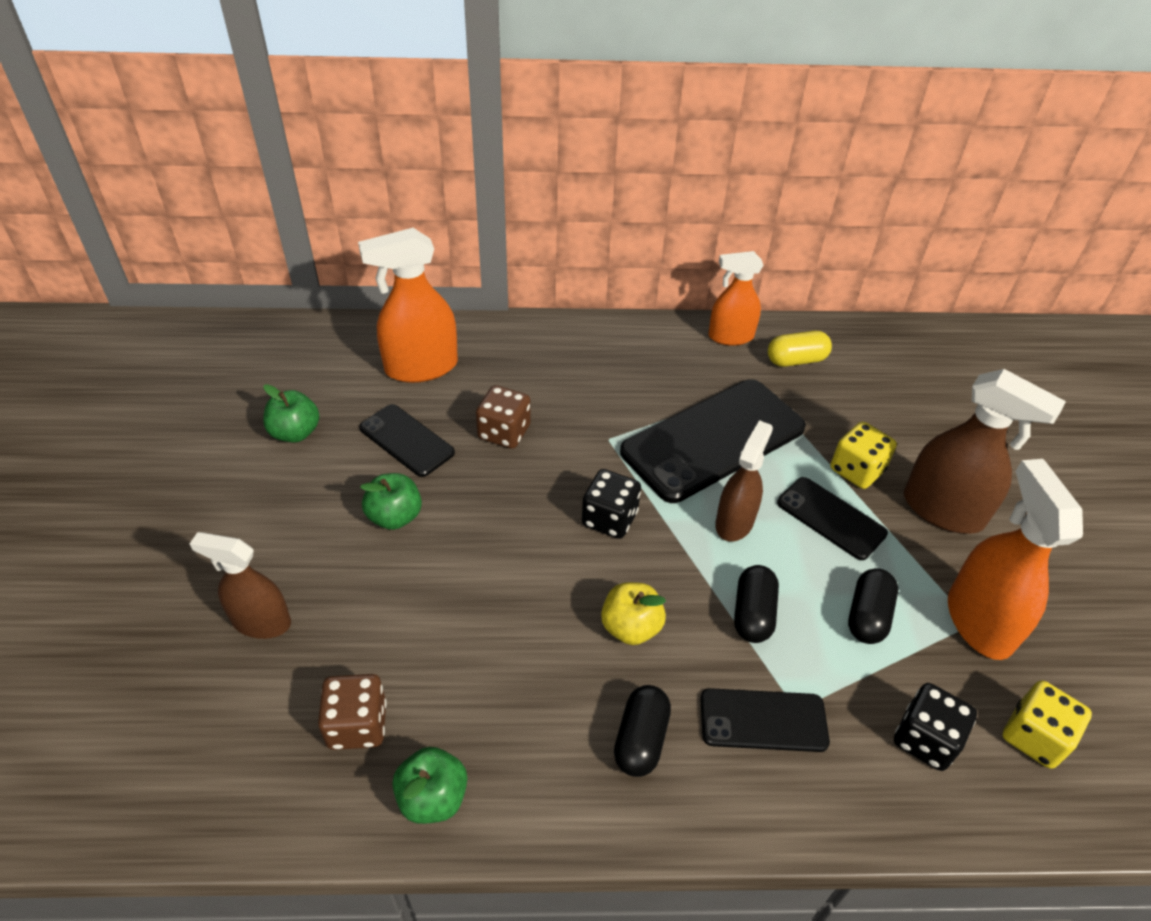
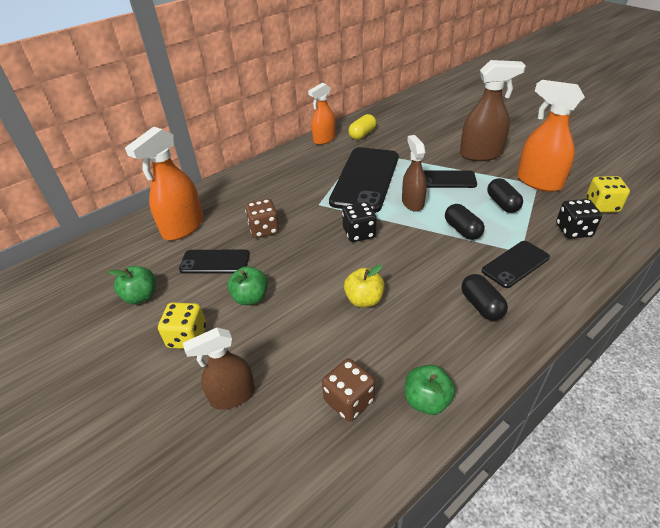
camera: 35 degrees left, 5 degrees down
yellow apple [601,582,666,645] -> yellow apple moved to [344,265,385,307]
yellow dice [831,422,897,489] -> yellow dice moved to [158,302,206,349]

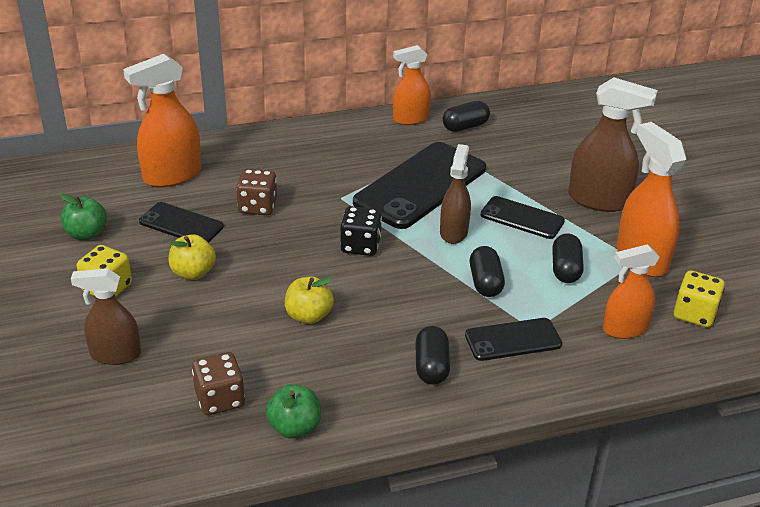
camera: 20 degrees right, 5 degrees down
green apple [228,266,268,305] -> yellow apple [169,234,216,280]
yellow capsule [348,114,376,140] -> black capsule [443,101,490,132]
black dice [556,199,602,239] -> orange spray bottle [603,244,660,339]

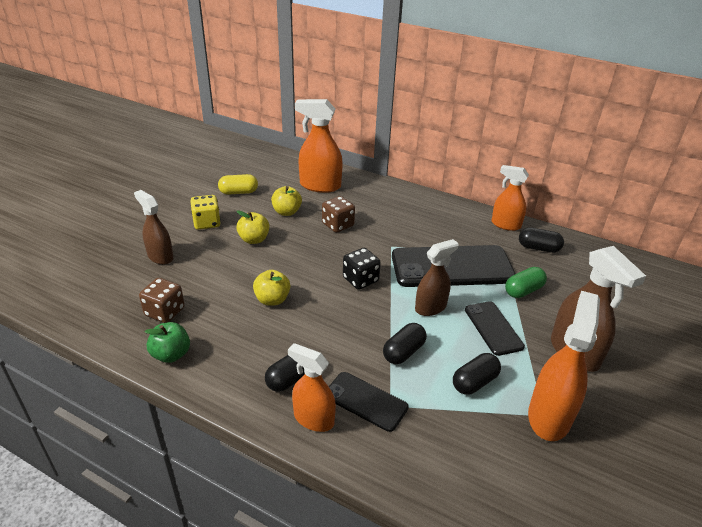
camera: 45 degrees right, 0 degrees up
green apple [60,193,107,240] -> yellow capsule [218,174,258,195]
black phone [139,202,224,243] -> yellow apple [271,186,302,216]
orange spray bottle [603,244,660,339] -> orange spray bottle moved to [288,343,336,432]
yellow dice [674,271,725,327] -> none
none -> green capsule [505,267,547,298]

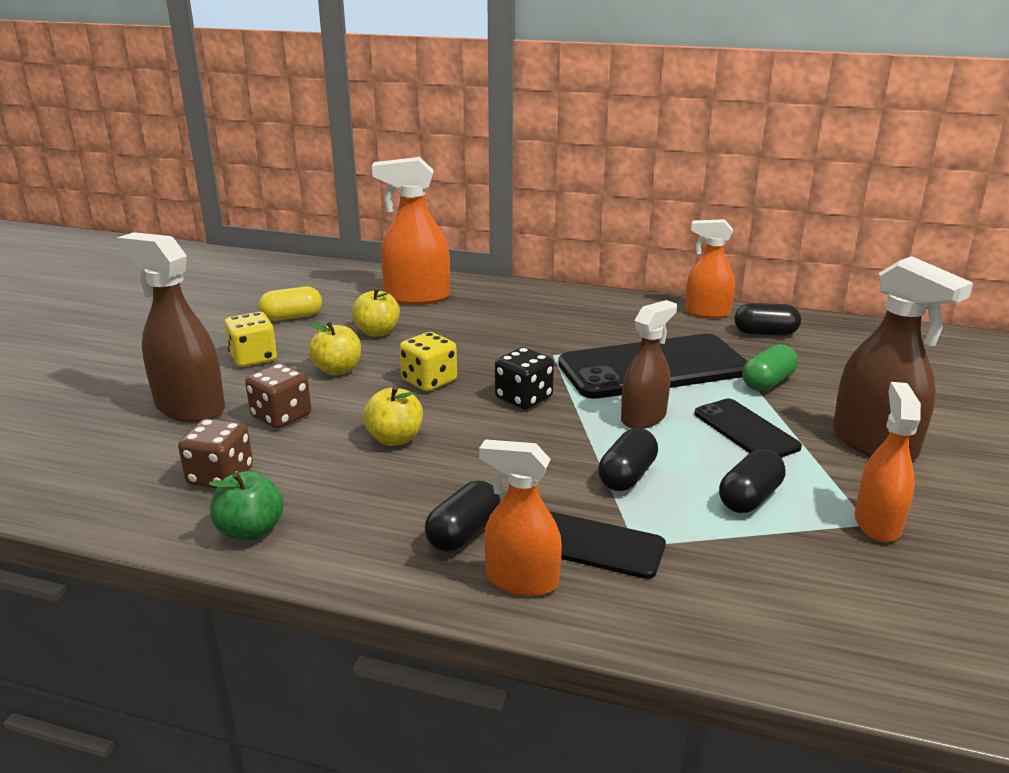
camera: 10 degrees left, 10 degrees down
brown spray bottle [134,190,174,265] -> brown spray bottle [117,232,225,422], size x1.51
brown dice [322,196,355,233] -> brown dice moved to [245,363,311,428]
orange spray bottle [528,291,600,441] -> orange spray bottle [855,382,921,542], size x0.66
none -> yellow dice [399,332,457,391]

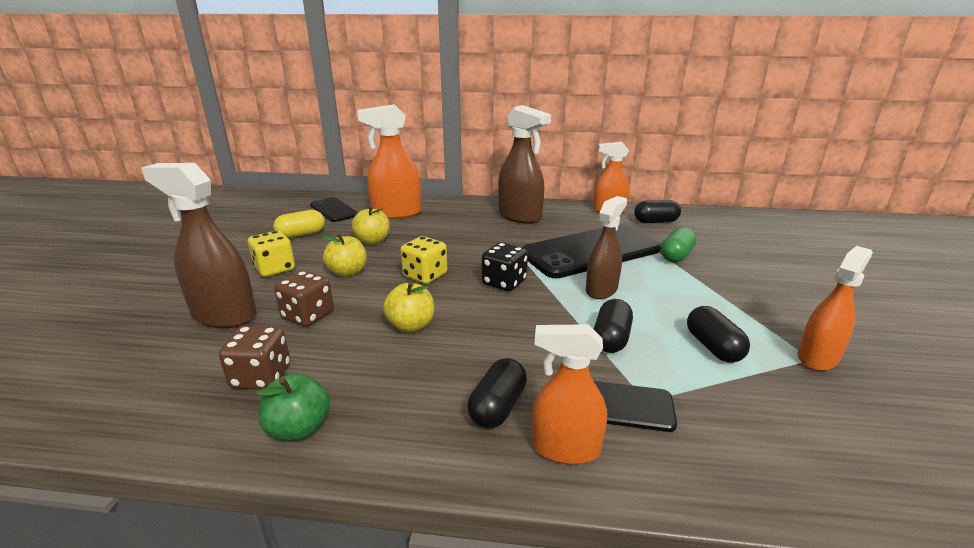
camera: 10 degrees left, 0 degrees up
black phone [694,399,802,458] -> black phone moved to [310,197,358,222]
black capsule [719,449,785,513] -> black capsule turned 45 degrees counterclockwise [687,306,750,363]
brown spray bottle [833,256,973,460] -> brown spray bottle moved to [498,105,551,224]
orange spray bottle [855,382,921,542] -> orange spray bottle turned 45 degrees clockwise [797,246,873,371]

